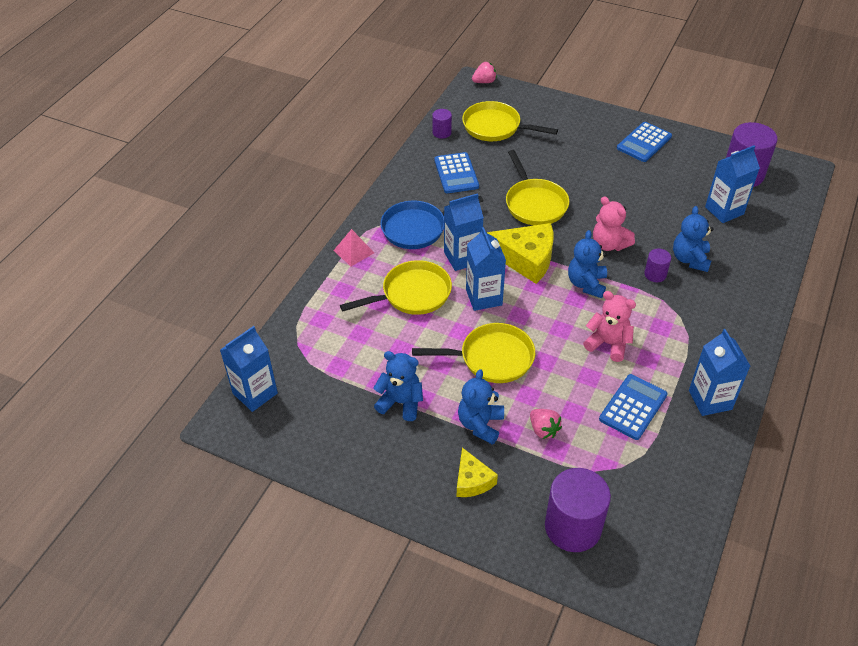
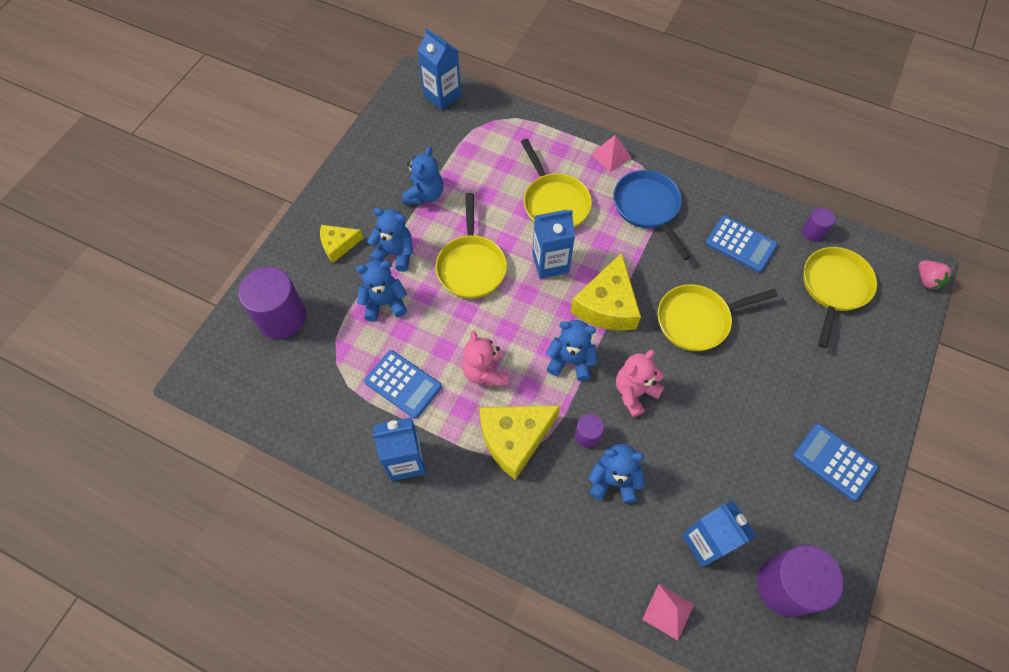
camera: 90 degrees right, 15 degrees up
blue calculator [434,152,479,193] -> blue calculator turned 135 degrees counterclockwise [705,216,778,273]
blue carton [444,193,484,271] -> none
pink strawberry [530,409,562,439] -> blue teddy bear [356,260,407,322]
pink teddy bear [583,291,636,362] -> pink teddy bear turned 135 degrees clockwise [462,331,508,386]
none -> yellow cheese [479,406,560,480]
none -> pink pyramid [642,584,694,641]

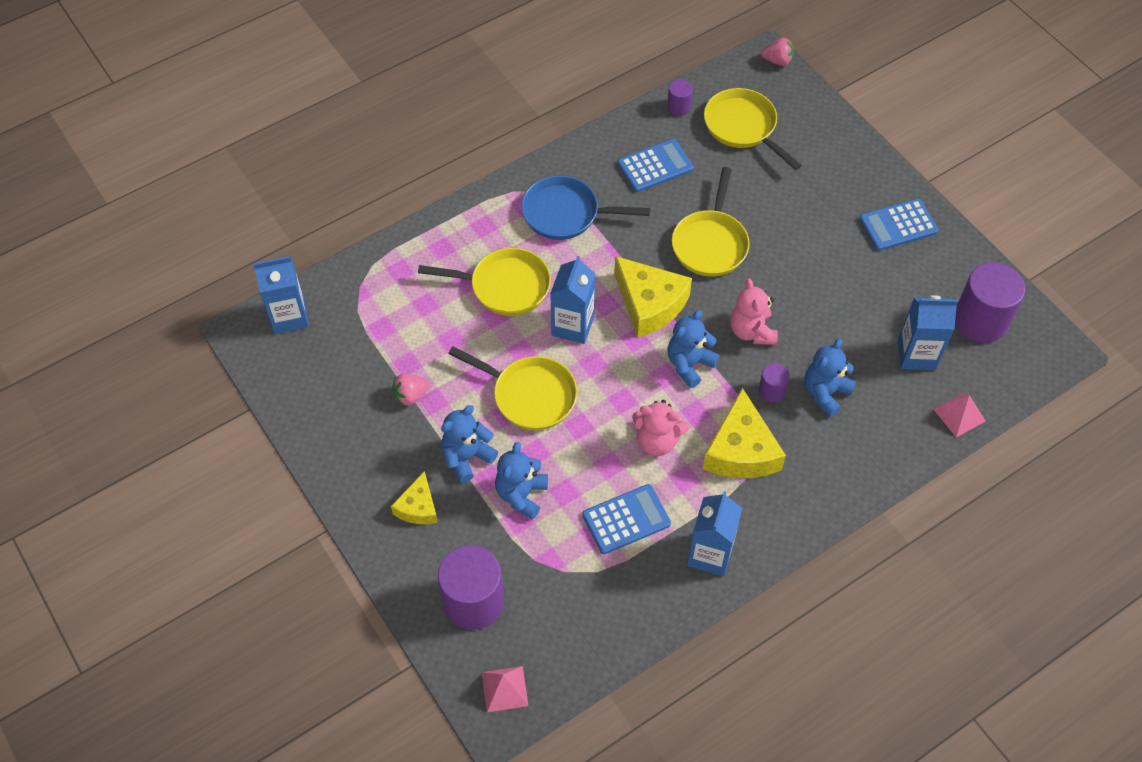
camera: 60 degrees left, 5 degrees down
blue teddy bear [402,147,443,205] -> pink strawberry [393,373,430,406]
pink pyramid [591,135,632,172] -> pink pyramid moved to [482,666,528,712]

